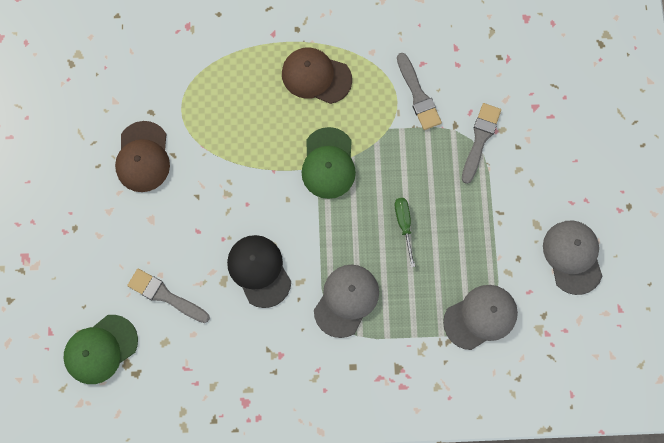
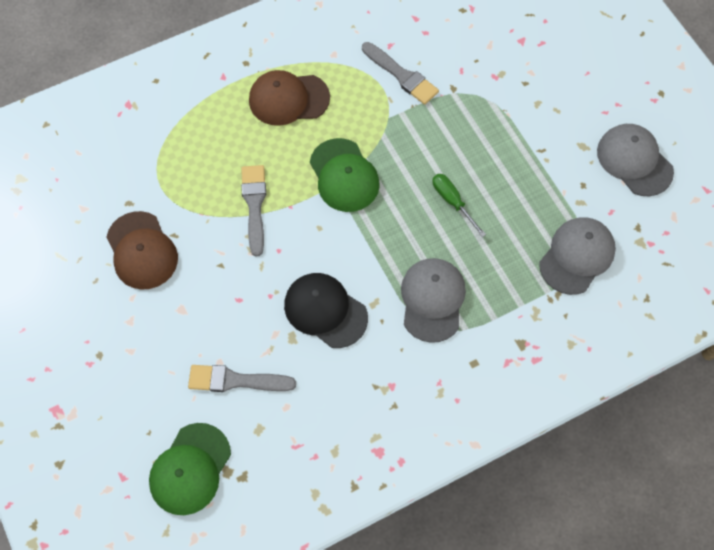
camera: 25 degrees left, 10 degrees down
grey brush [462,103,501,184] -> grey brush moved to [241,165,266,257]

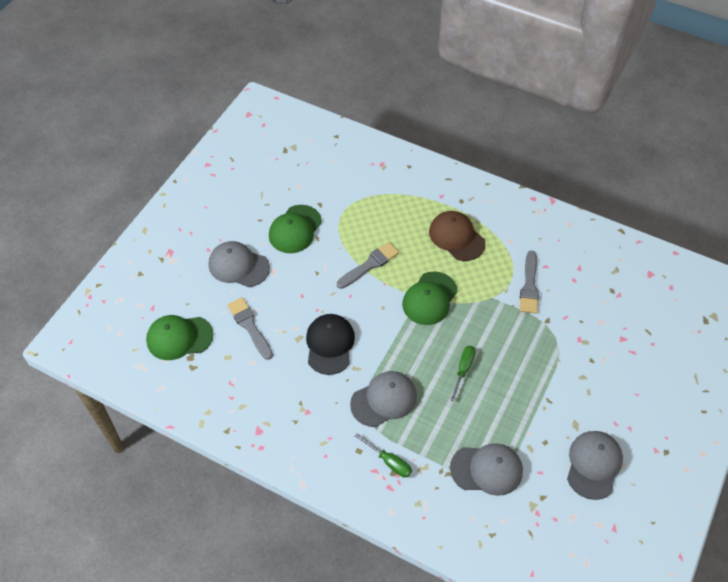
camera: 55 degrees right, 10 degrees down
brown cap [107,211,178,290] -> green cap [269,205,322,253]
none -> grey cap [209,241,270,287]
none -> green screwdriver [355,433,412,477]

